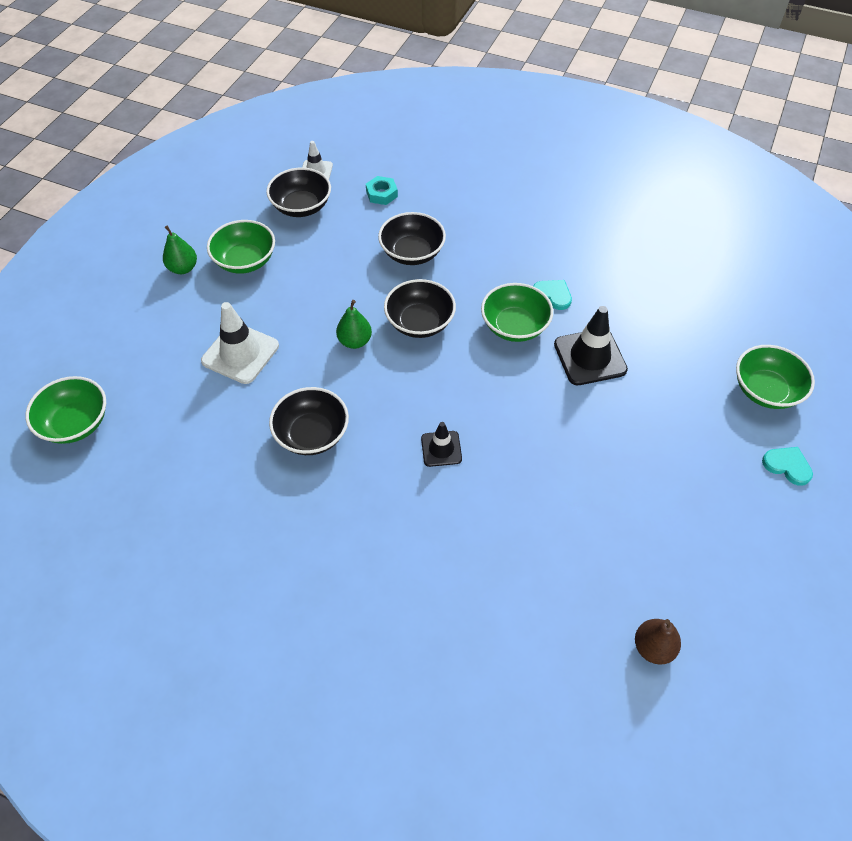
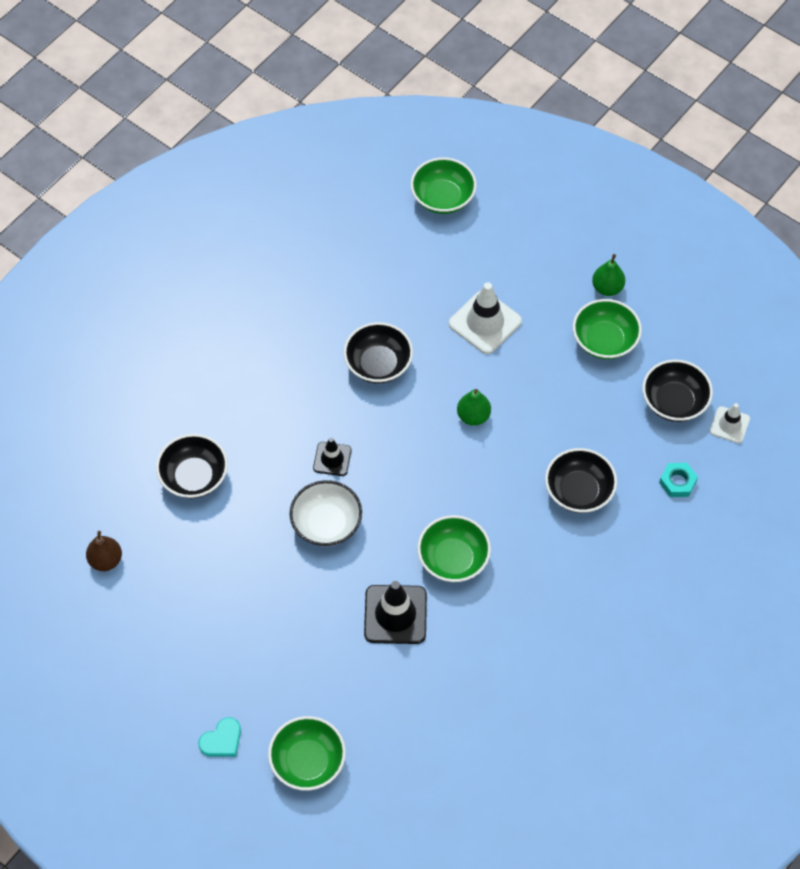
camera: 105 degrees right, 5 degrees up
black bowl [384,279,456,338] -> black bowl moved to [156,434,228,499]
turquoise heart [533,280,572,310] -> none
none -> white bowl [290,480,362,546]

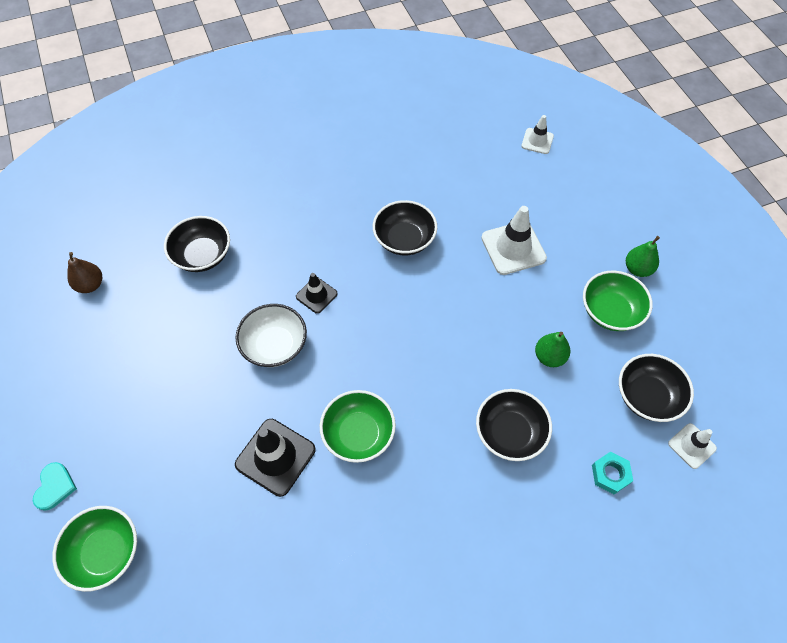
camera: 30 degrees right, 0 degrees up
turquoise heart [198,717,241,757] -> turquoise heart turned 75 degrees counterclockwise [33,462,77,511]
green bowl [411,158,477,214] -> white traffic cone [521,115,554,154]
green pear [457,389,491,426] -> green pear moved to [535,332,570,367]

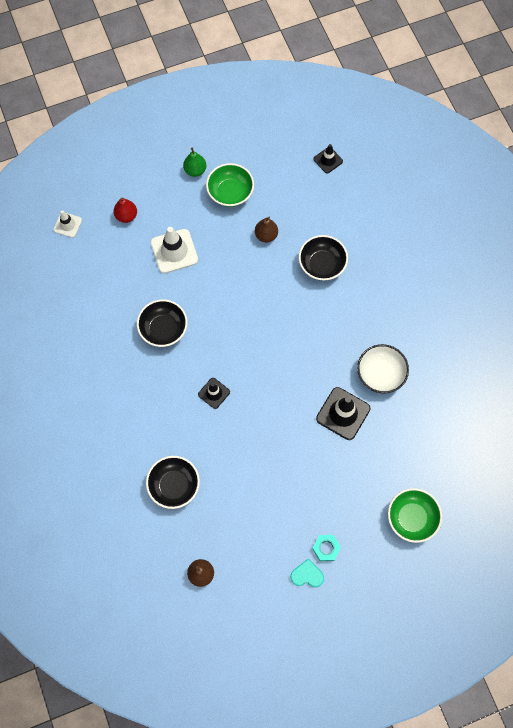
camera: 90 degrees left, 10 degrees up
turquoise heart [33,462,77,511] -> turquoise heart moved to [290,559,324,587]
white bowl [235,304,307,367] -> white bowl moved to [357,344,409,393]
green bowl [320,390,396,463] -> none
green pear [535,332,570,367] -> brown pear [255,217,278,242]
turquoise nut [592,452,633,494] -> turquoise nut moved to [312,535,341,561]
black bowl [619,354,694,422] -> none
white traffic cone [668,423,717,469] -> black traffic cone [313,144,343,173]
none -> red pear [113,198,137,223]

